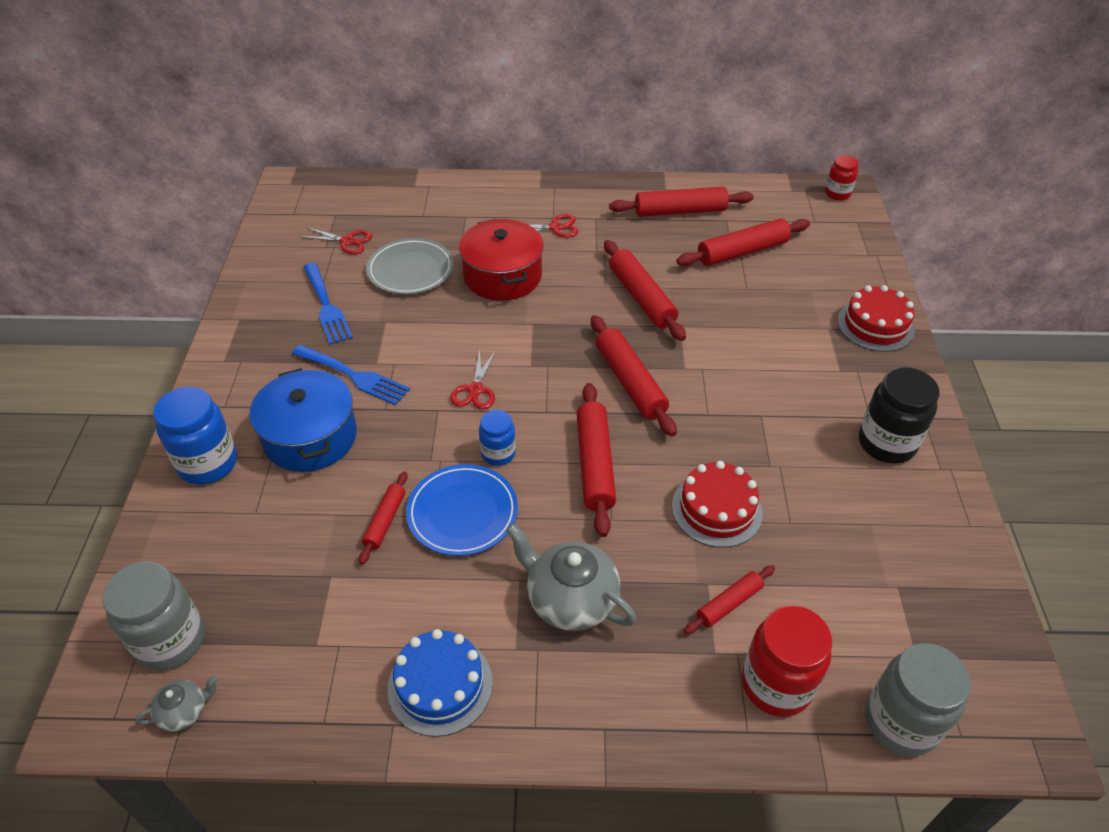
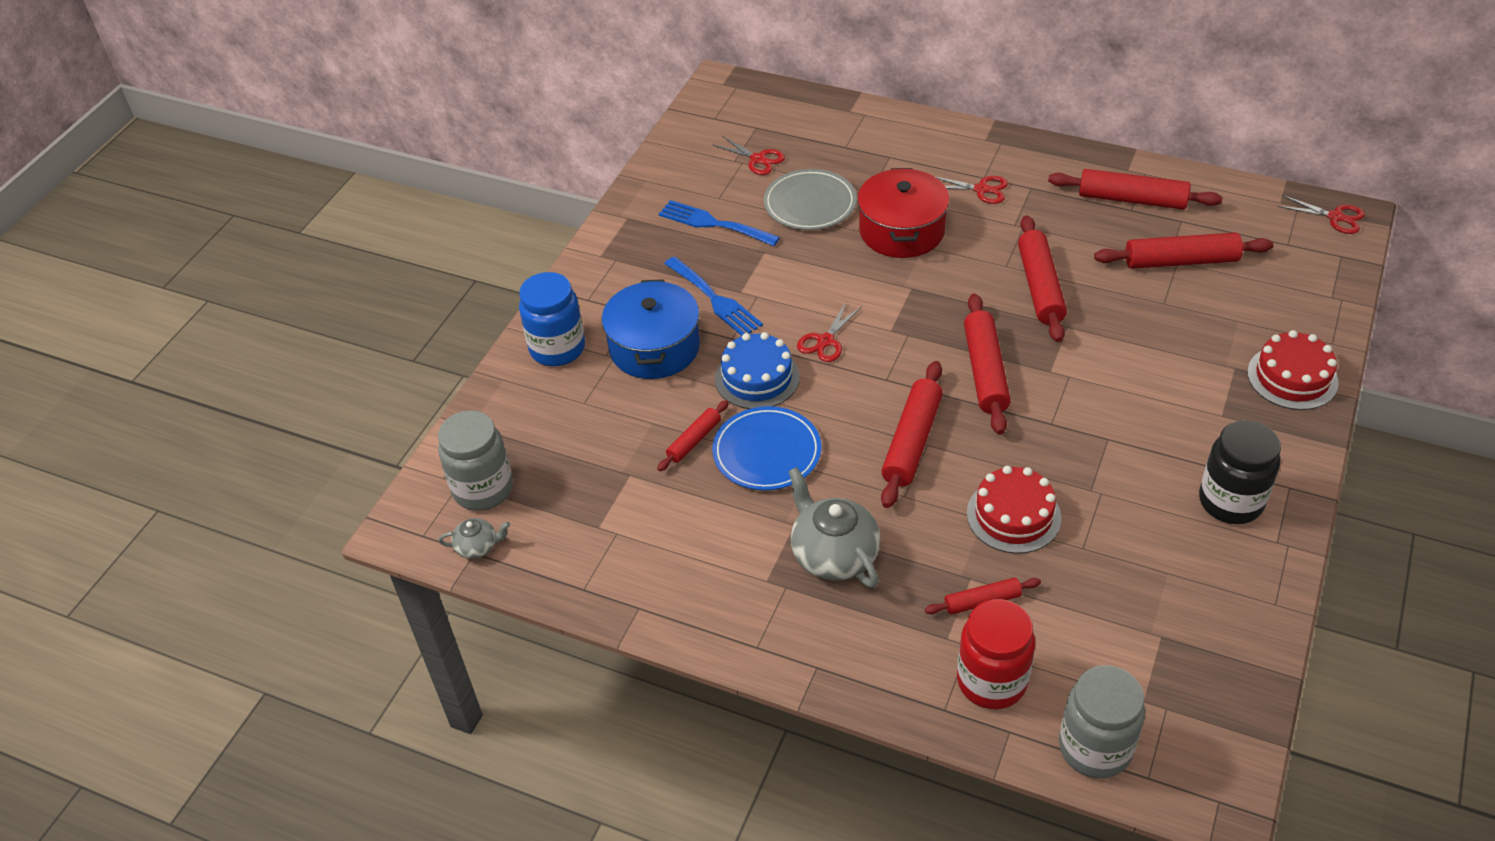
camera: 25 degrees right, 0 degrees up
blue fork [304,263,353,345] -> blue fork turned 120 degrees clockwise [659,200,780,246]
blue cake [388,629,493,737] -> blue cake moved to [715,332,800,409]
blue jar [479,410,516,466] -> none
red jar [825,155,859,201] -> red scissors [1278,195,1365,234]

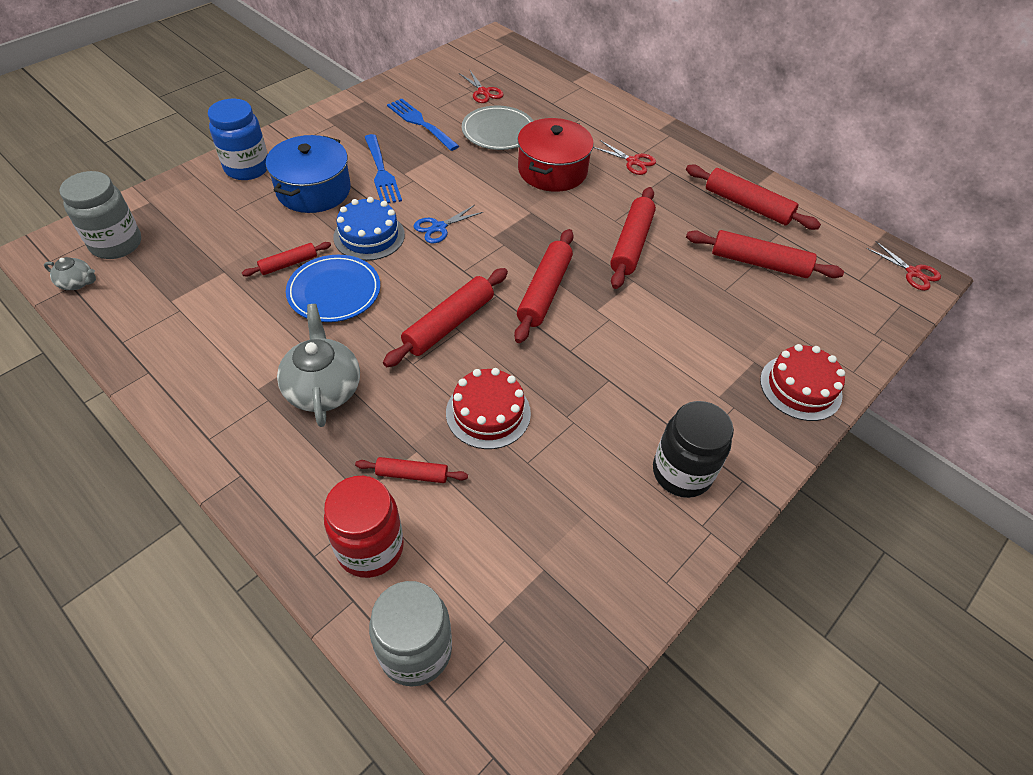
camera: 15 degrees right, 5 degrees up
red scissors [797,302,862,362] -> blue scissors [414,205,483,243]

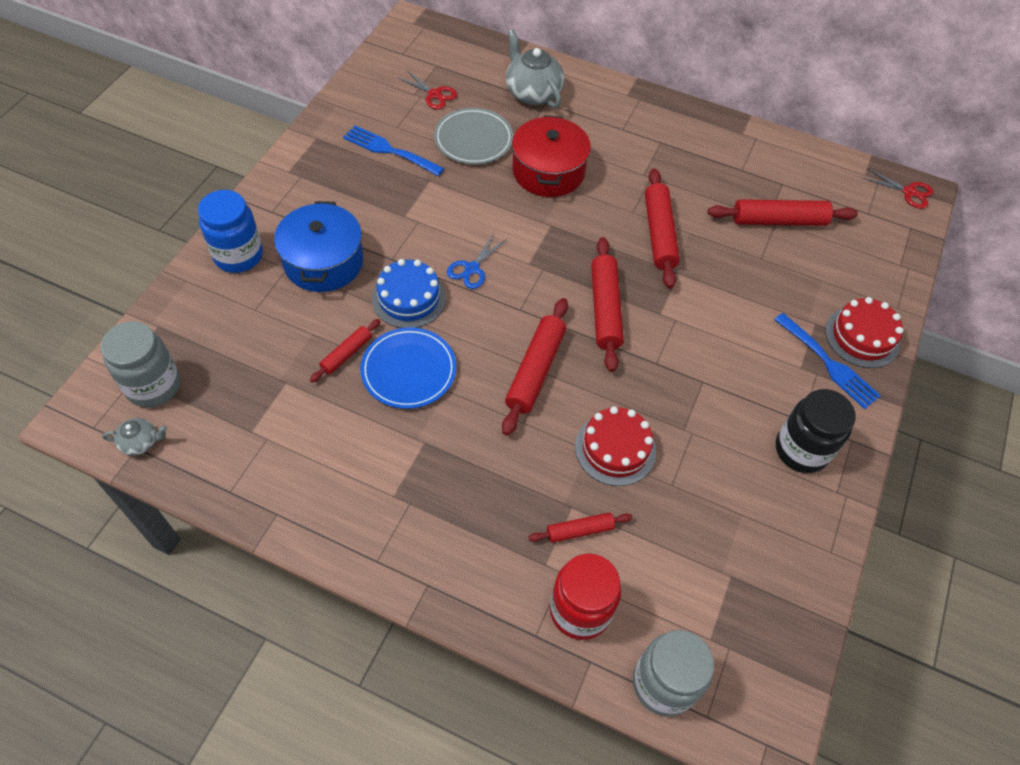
camera: 20 degrees left, 5 degrees up
grey teapot [277,304,360,427] -> grey teapot moved to [506,29,564,108]
blue fork [365,134,402,204] -> blue fork moved to [774,313,881,409]
red scissors [593,140,656,175] -> none
red rolling pin [686,165,821,230] -> none

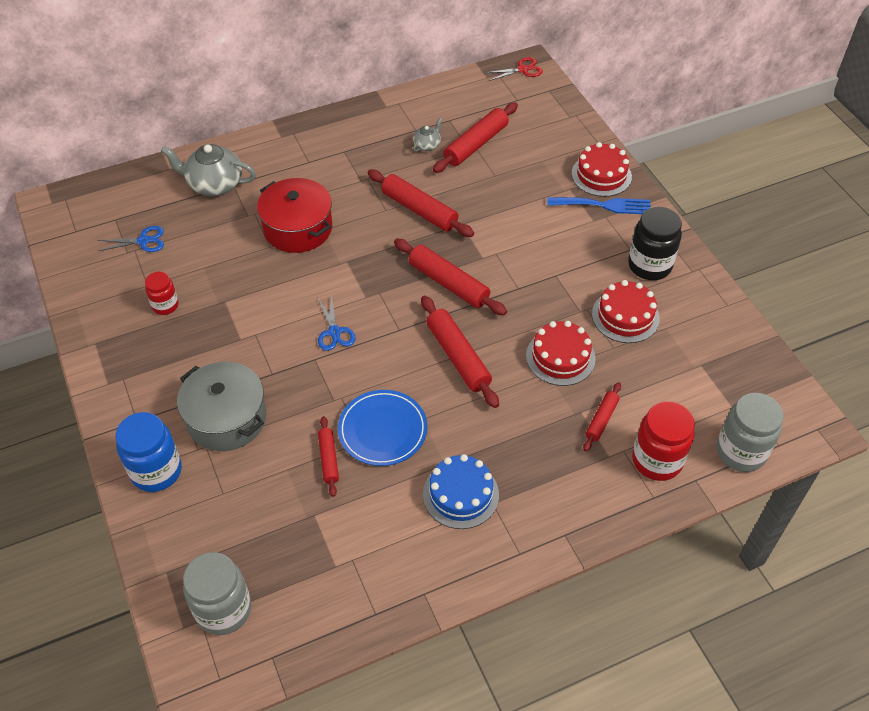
camera: 45 degrees left, 5 degrees down
grey teapot [102,418,167,456] -> grey teapot moved to [413,118,442,152]
blue pot [274,201,363,292] -> grey pot [177,362,266,451]
blue fork [343,125,444,176] -> red jar [145,272,179,315]
blue cake [372,259,446,328] -> blue cake moved to [423,454,499,529]
red scissors [397,70,457,109] -> blue scissors [98,226,164,252]
grey plate [434,108,513,164] -> none
none -> red cake [592,280,660,343]

